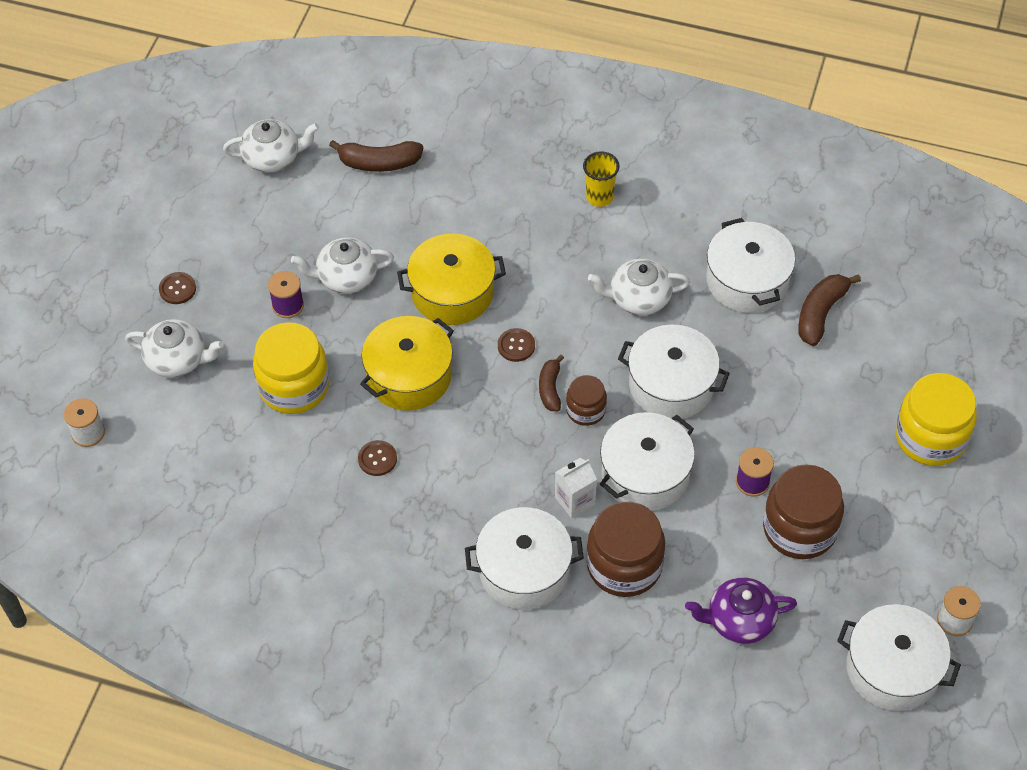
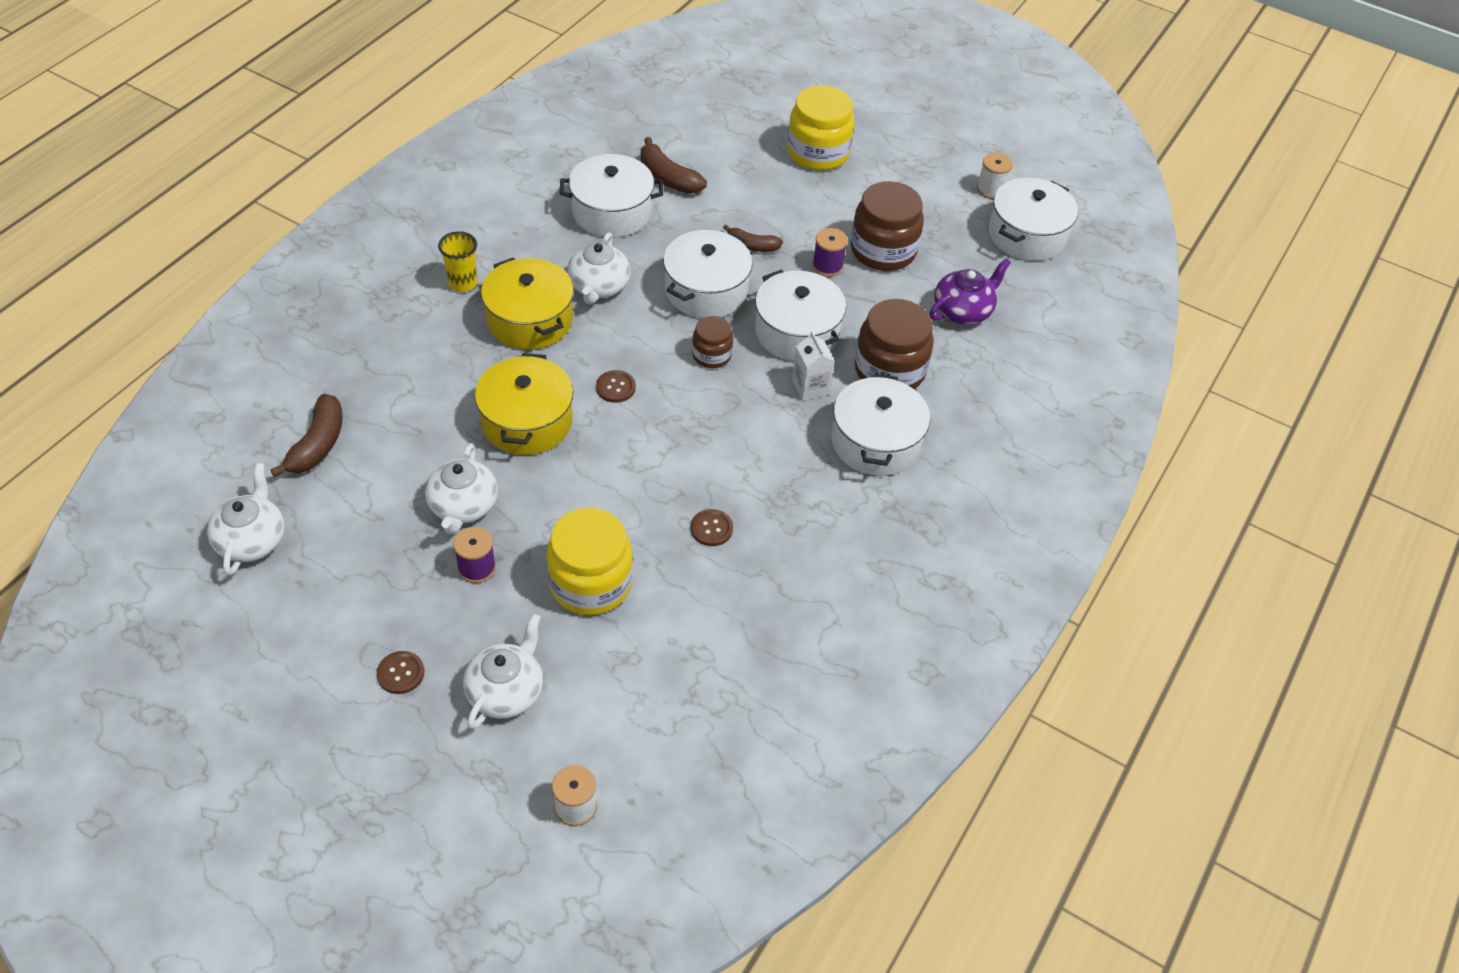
camera: 80 degrees left, 5 degrees down
yellow pot [360,316,454,411] -> yellow pot moved to [481,257,574,350]
brown banana [539,355,564,412] -> brown banana moved to [723,225,783,252]
purple teapot [685,577,797,644] -> purple teapot turned 135 degrees counterclockwise [929,258,1011,325]

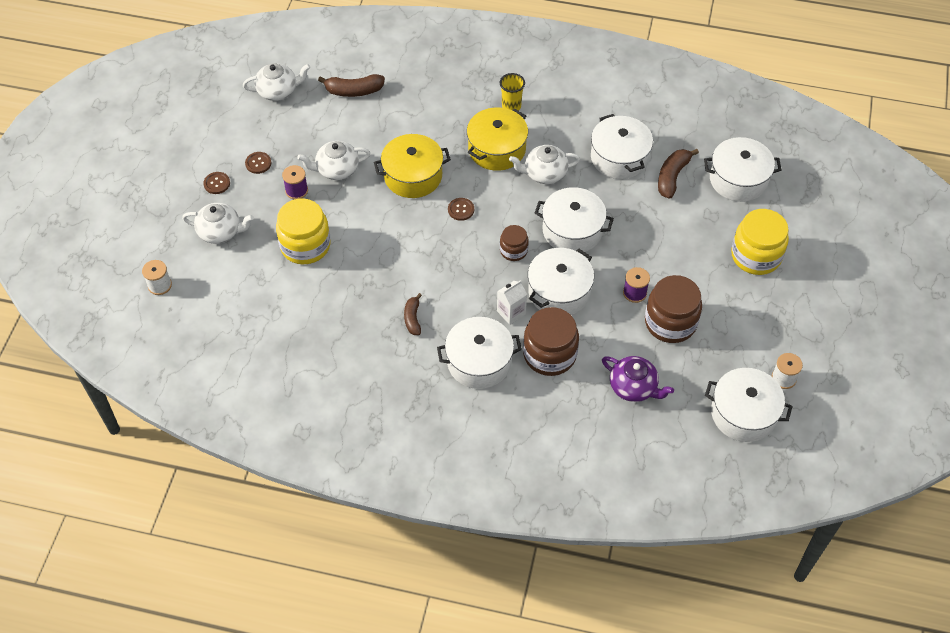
camera: 75 degrees right, 5 degrees up
brown button [690,509,733,546] -> brown button moved to [245,152,271,174]
brown banana [723,225,783,252] -> brown banana moved to [404,293,422,335]
none -> white pot [704,137,781,202]

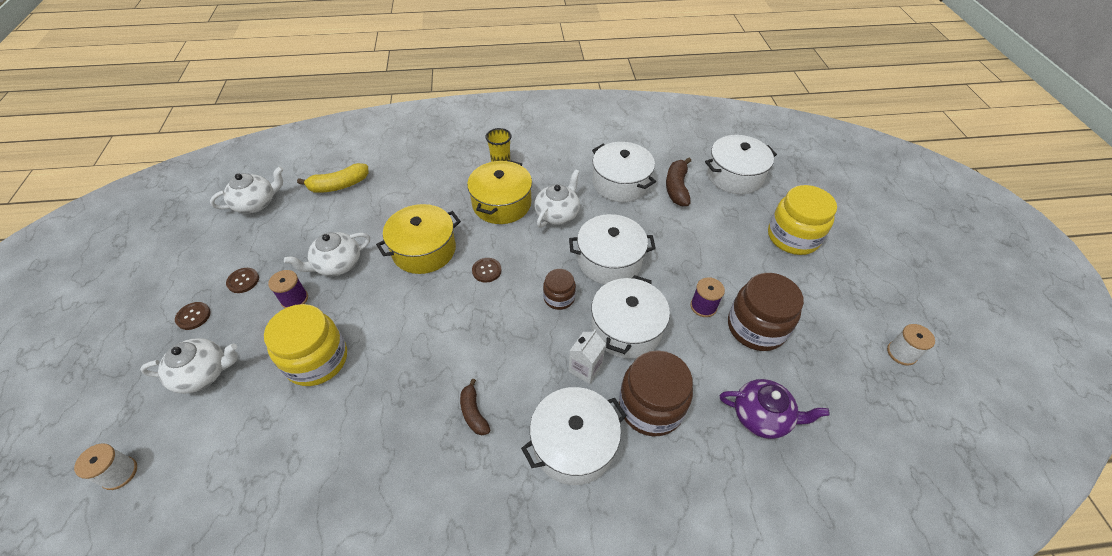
camera: 20 degrees left, 5 degrees down
brown banana [318,74,385,97] -> yellow banana [297,163,368,193]
white teapot [509,145,580,184] -> white teapot turned 150 degrees clockwise [534,169,580,228]
white pot [705,368,793,442] -> none

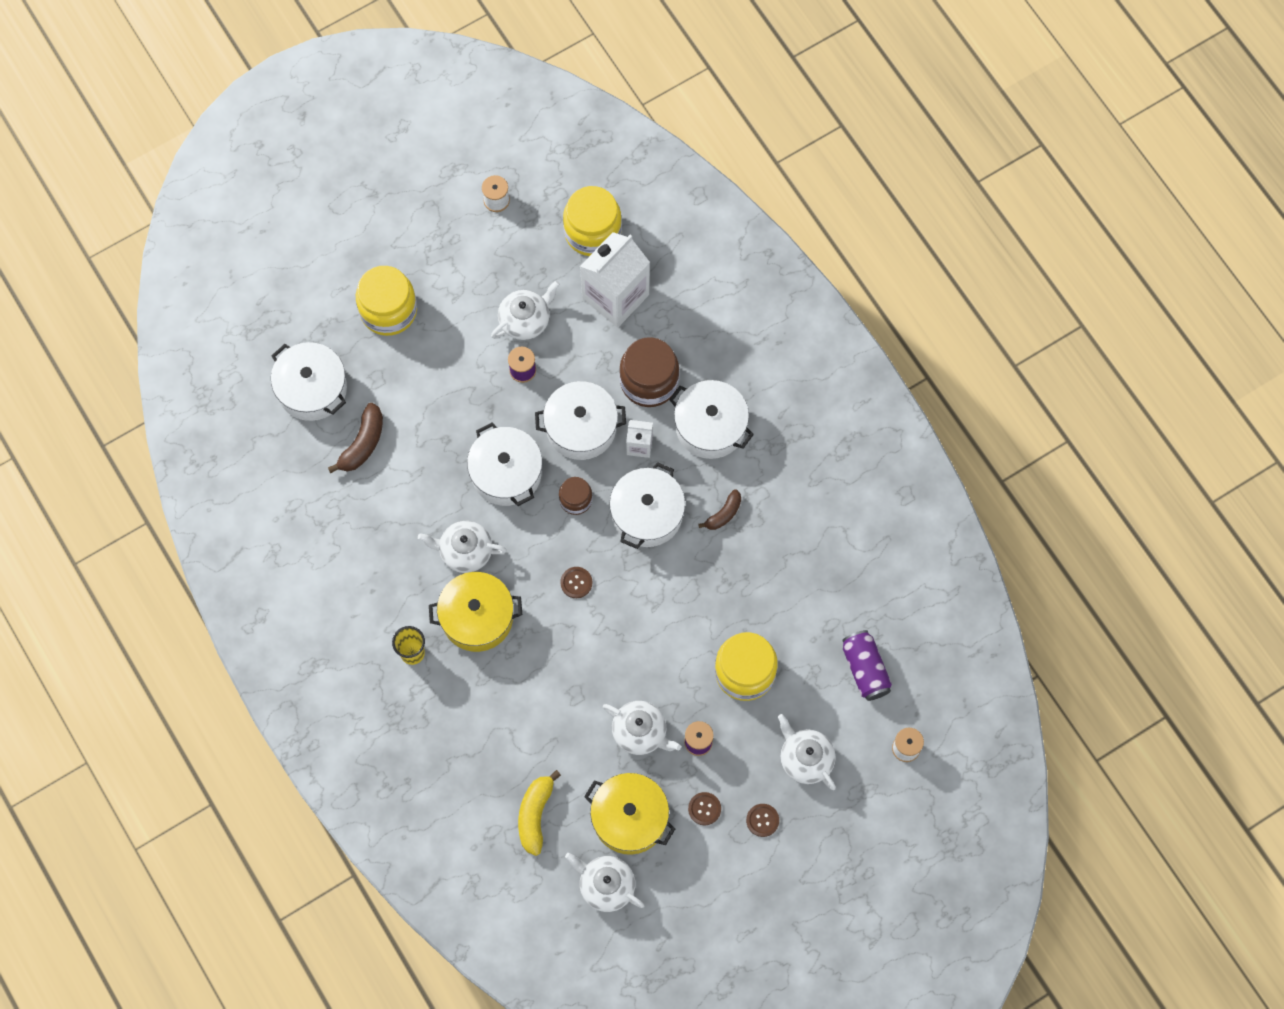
camera: 115 degrees left, 20 degrees up
yellow banana [297,163,368,193] -> yellow banana turned 120 degrees counterclockwise [518,770,561,856]
yellow pot [376,204,461,274] -> yellow pot moved to [584,773,675,855]
white pot [592,142,656,202] -> white pot moved to [609,462,685,549]
brown banana [666,157,691,206] -> brown banana turned 45 degrees counterclockwise [328,403,383,473]
purple teapot [720,379,830,439] -> white carton [580,232,650,328]
brown jar [728,273,804,351] -> white teapot [491,280,560,340]
none -> yellow jar [563,186,622,256]
none -> purple can [842,630,892,701]

